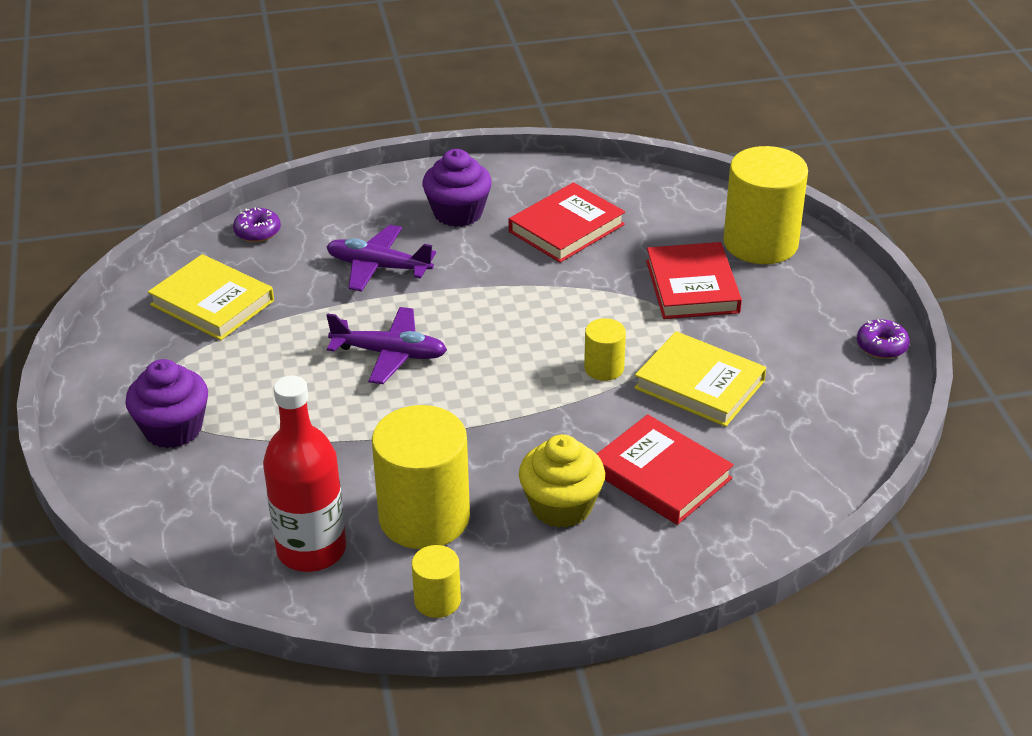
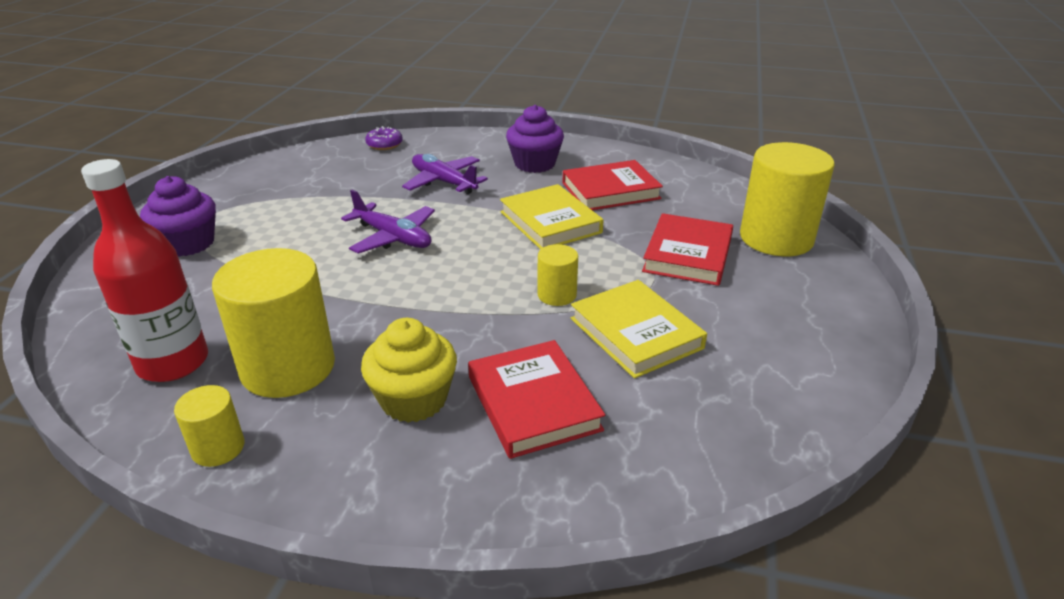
camera: 25 degrees right, 5 degrees down
yellow book [148,254,274,340] -> yellow book moved to [500,184,604,250]
purple donut [857,319,910,359] -> none

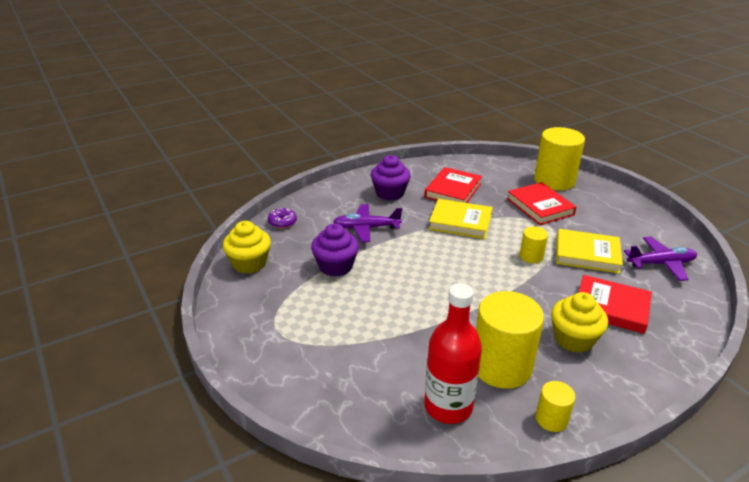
camera: 45 degrees left, 0 degrees up
purple cupcake [140,176,216,257] -> purple cupcake moved to [311,223,359,277]
purple plane [341,190,435,254] -> purple plane moved to [624,237,697,281]
none -> yellow cupcake [223,221,271,274]

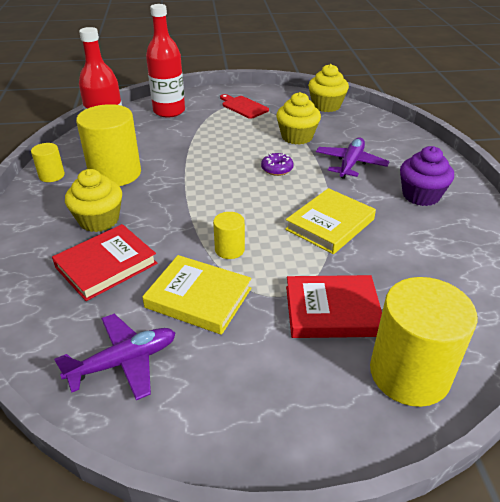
camera: 115 degrees right, 5 degrees up
purple donut [268,208,297,229] -> purple donut moved to [261,153,294,176]
purple cupcake [311,223,359,277] -> yellow cupcake [276,92,321,145]
red book [424,167,482,203] -> none
yellow book [556,229,623,274] -> yellow book turned 75 degrees clockwise [142,255,252,335]
purple plane [624,237,697,281] -> purple plane turned 135 degrees counterclockwise [54,314,176,400]
none -> red bottle [146,4,185,118]
none -> red cutting board [220,94,269,119]

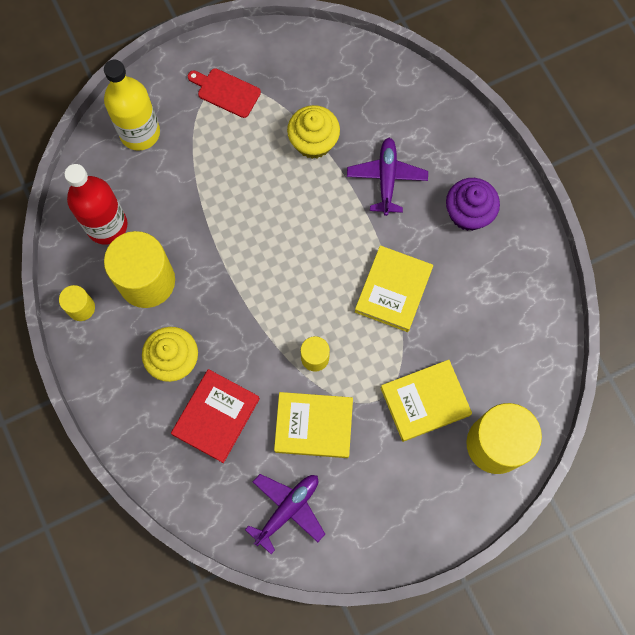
camera: 20 degrees left, 35 degrees up
red bottle [146,4,185,118] -> yellow bottle [104,60,160,151]
purple donut [261,153,294,176] -> none
red book [286,275,382,338] -> yellow book [381,360,472,442]
yellow cupcake [308,64,349,112] -> none

